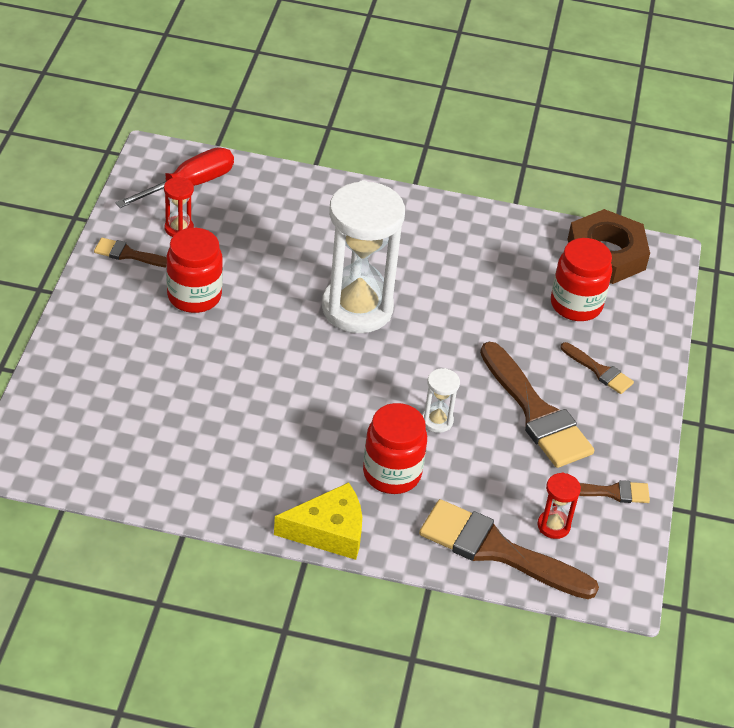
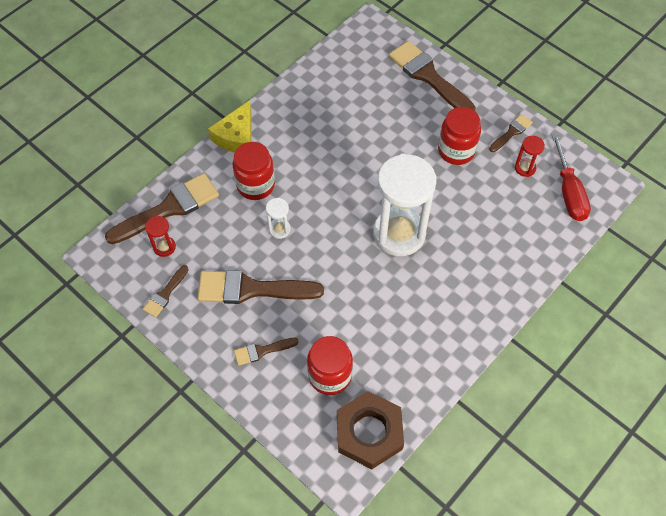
camera: 125 degrees right, 15 degrees up
none -> brown brush [389,41,476,111]

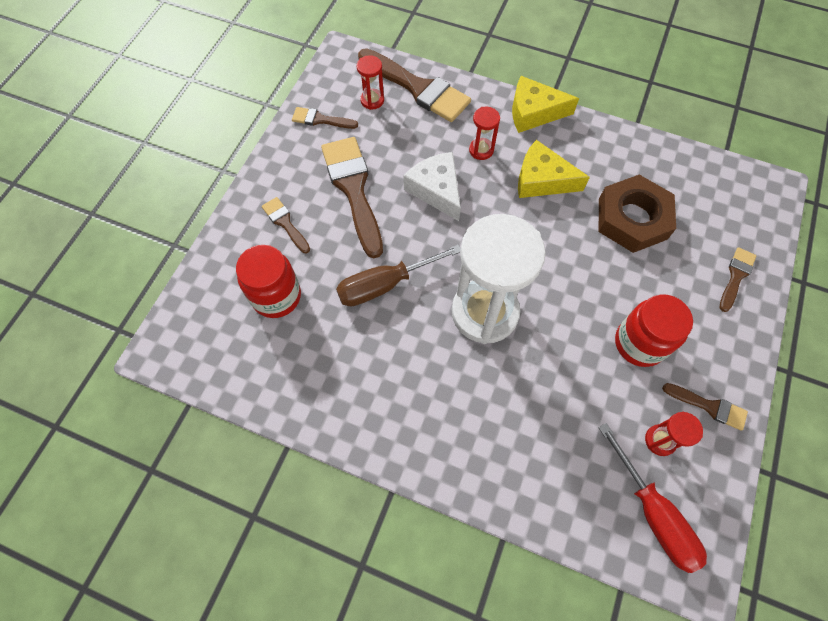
camera: 70 degrees right, 5 degrees up
red jar [233,142,275,200] -> red hourglass [469,107,500,160]
white hourglass [266,198,291,239] -> white cheese [403,152,461,221]
brown nut [337,391,404,469] -> brown nut moved to [599,175,676,253]
brown brush [389,41,476,111] -> brown brush [720,247,756,312], size x0.50
red screwdriver [552,133,591,221] -> red screwdriver turned 90 degrees counterclockwise [598,423,707,573]
none -> brown screwdriver [336,244,461,306]
none -> yellow cheese [518,140,590,198]

